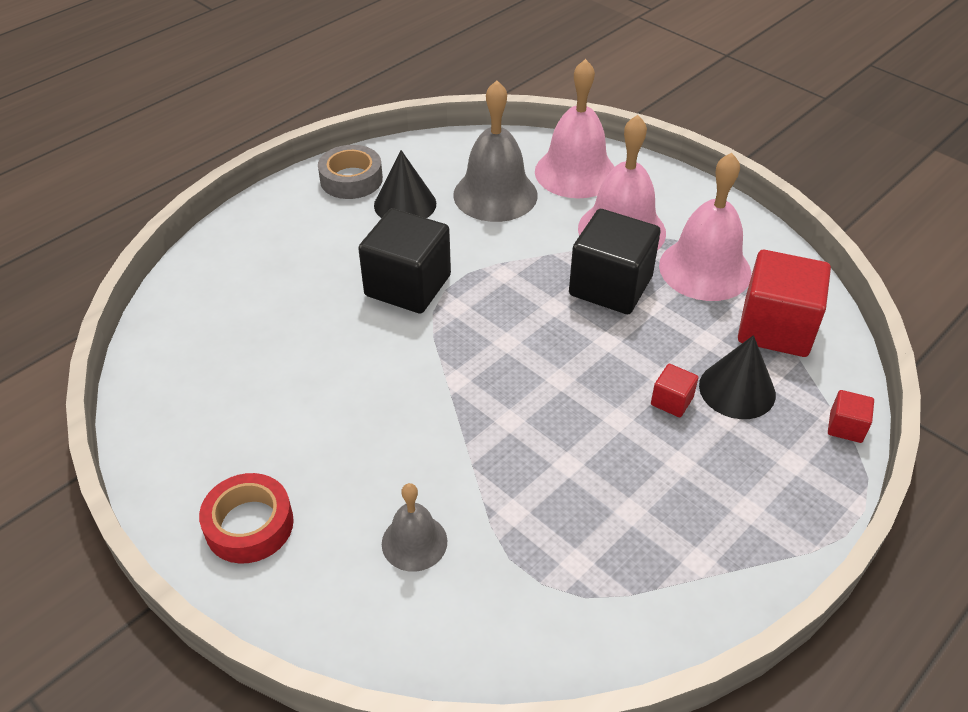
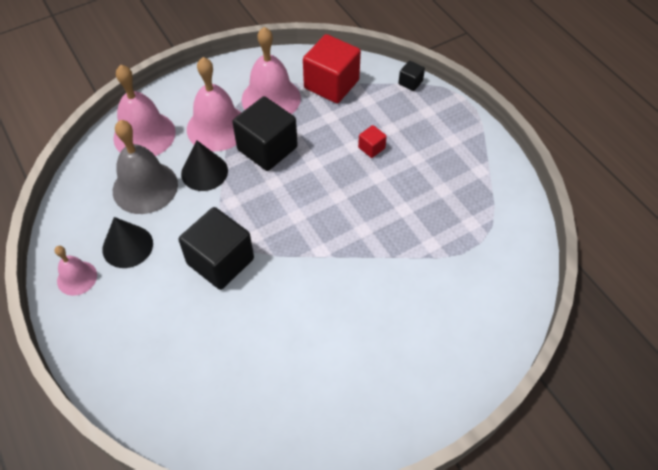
camera: 75 degrees left, 10 degrees up
red tape [199,473,294,563] -> none
grey tape [318,145,383,199] -> pink bell [55,246,97,296]
grey bell [382,483,447,572] -> none
black cone [699,335,776,419] -> black cone moved to [181,141,228,191]
red cube [828,390,874,443] -> black cube [398,61,425,91]

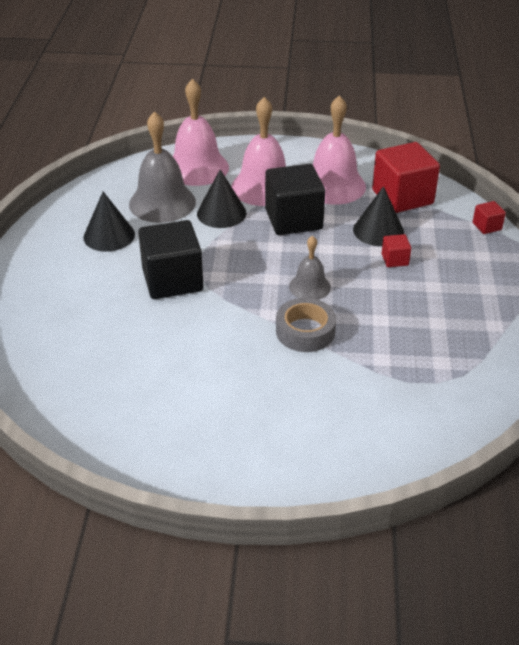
camera: 35 degrees right, 15 degrees down
pink bell [55,246,97,296] -> none
black cube [398,61,425,91] -> red cube [473,201,506,234]
none -> grey tape [276,298,336,352]
none -> grey bell [289,236,331,300]
none -> black cone [353,186,404,246]

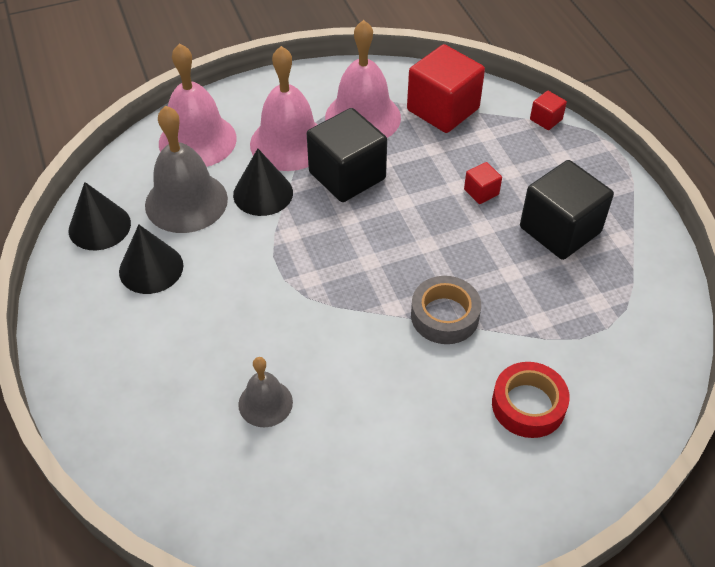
camera: 25 degrees left, 10 degrees up
black cube [138,220,203,299] -> black cube moved to [520,160,614,260]
grey bell [289,236,331,300] -> grey bell moved to [238,357,293,427]
black cone [353,186,404,246] -> black cone moved to [69,182,131,250]
none -> red tape [492,362,570,438]

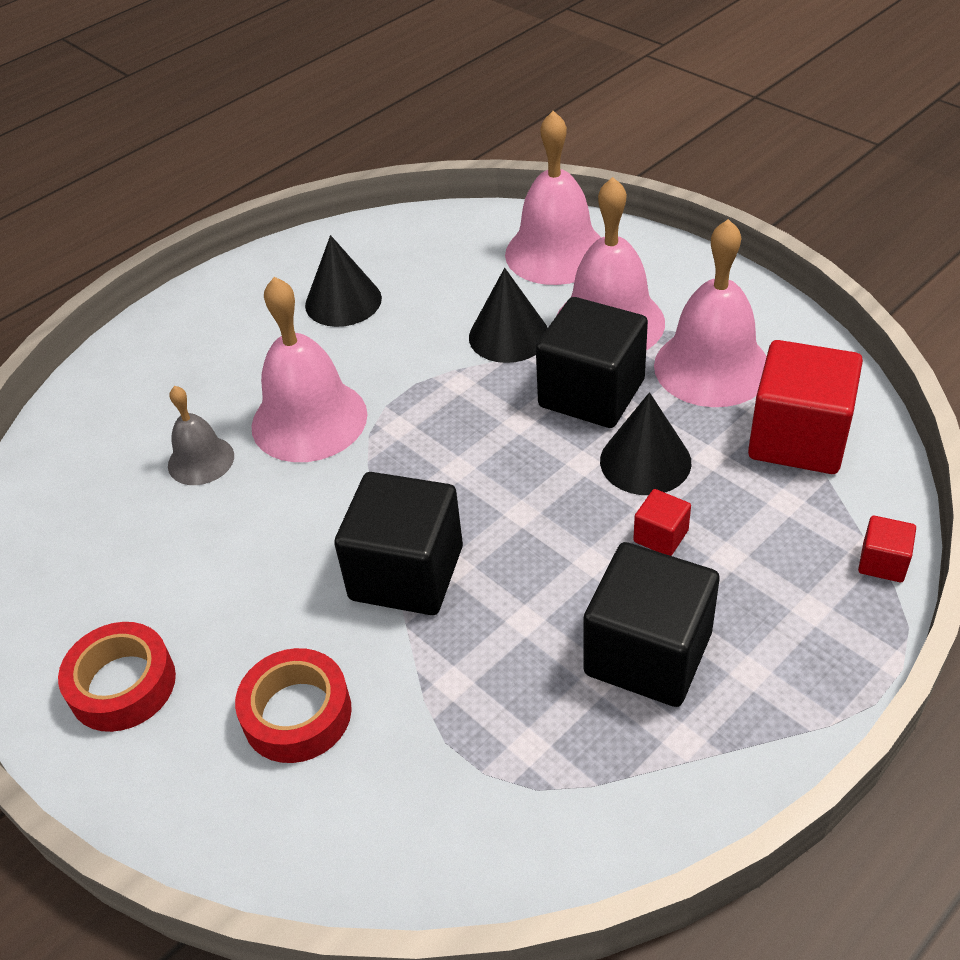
camera: 70 degrees right, 5 degrees down
black cone [69,182,131,250] -> black cone moved to [600,392,691,495]
grey bell [145,106,228,233] -> none
grey tape [411,276,481,344] -> black cube [334,472,463,615]
none -> red tape [58,622,176,732]
none -> pink bell [252,277,368,462]

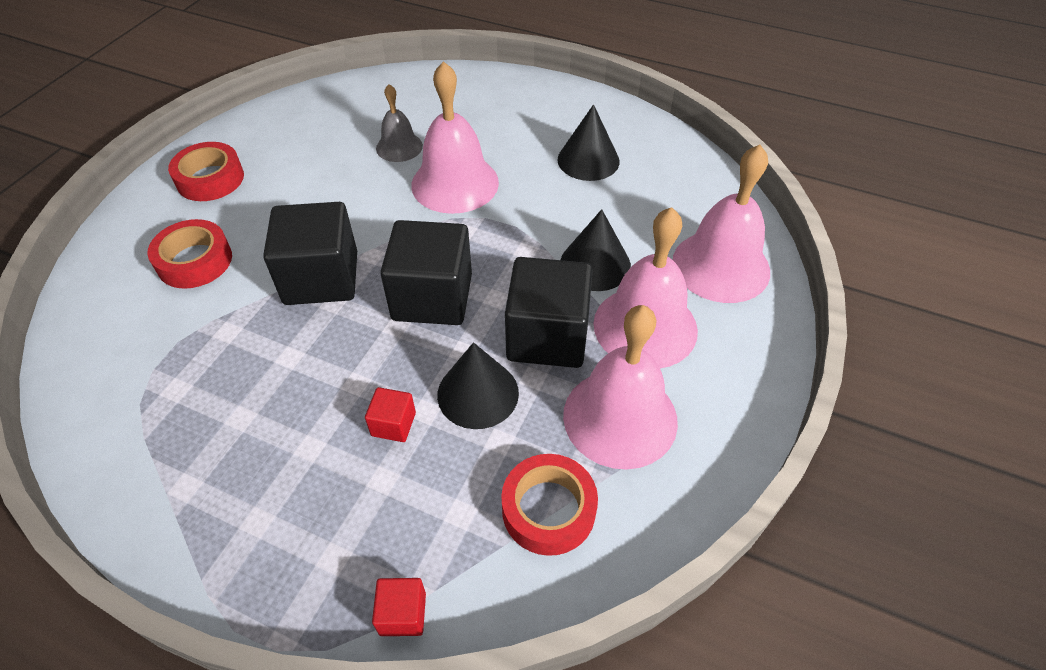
camera: 65 degrees right, 5 degrees up
black cube [584,542,719,707] -> black cube moved to [380,220,472,325]
red cube [748,340,863,474] -> red tape [501,454,598,556]

